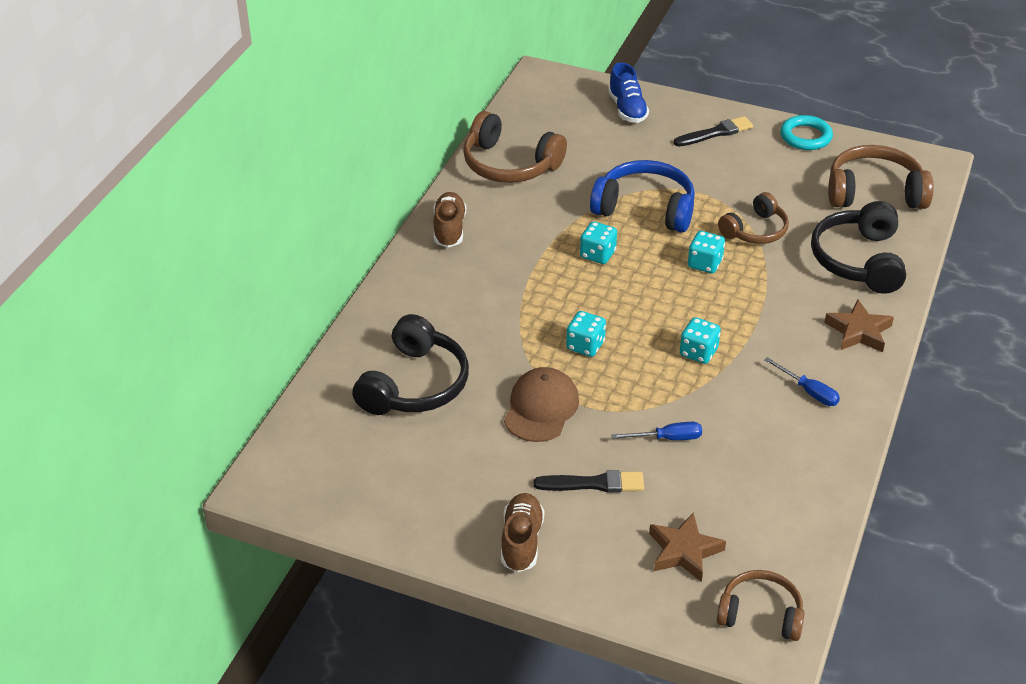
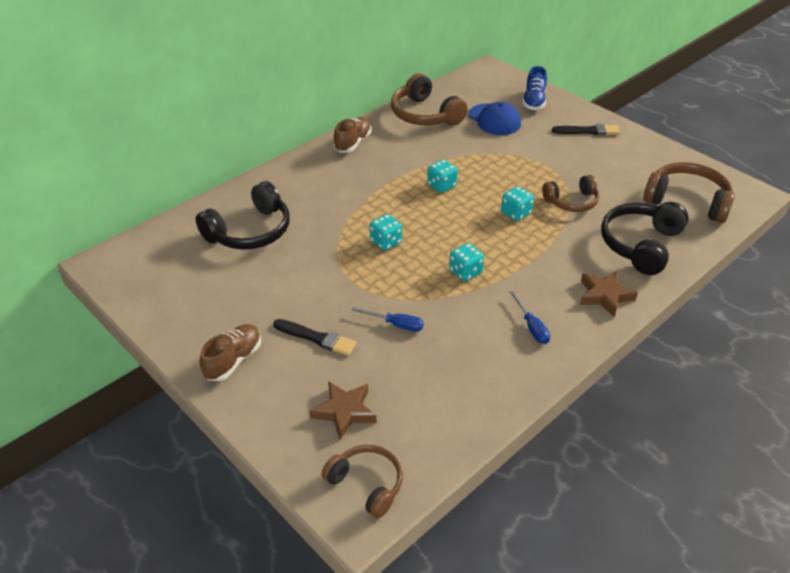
camera: 25 degrees right, 0 degrees up
brown cap [504,367,579,442] -> none
blue headphones [590,160,695,233] -> none
turquoise ring [780,115,833,150] -> none
none -> blue cap [469,102,521,135]

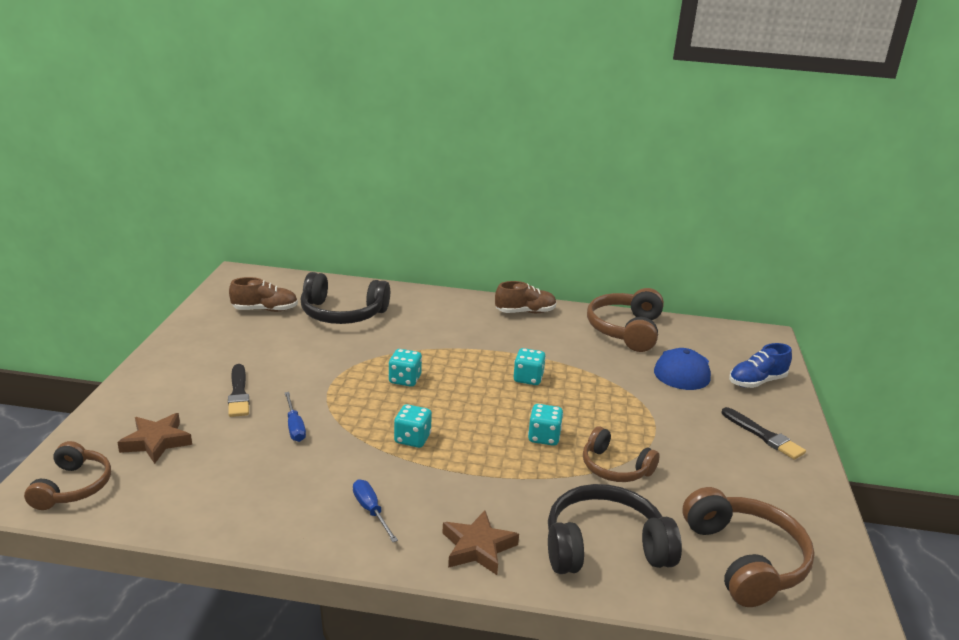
camera: 50 degrees right, 15 degrees down
brown shoe [200,324,261,381] -> brown shoe moved to [229,277,298,312]
blue screwdriver [510,291,550,344] -> blue screwdriver turned 120 degrees clockwise [353,480,398,542]

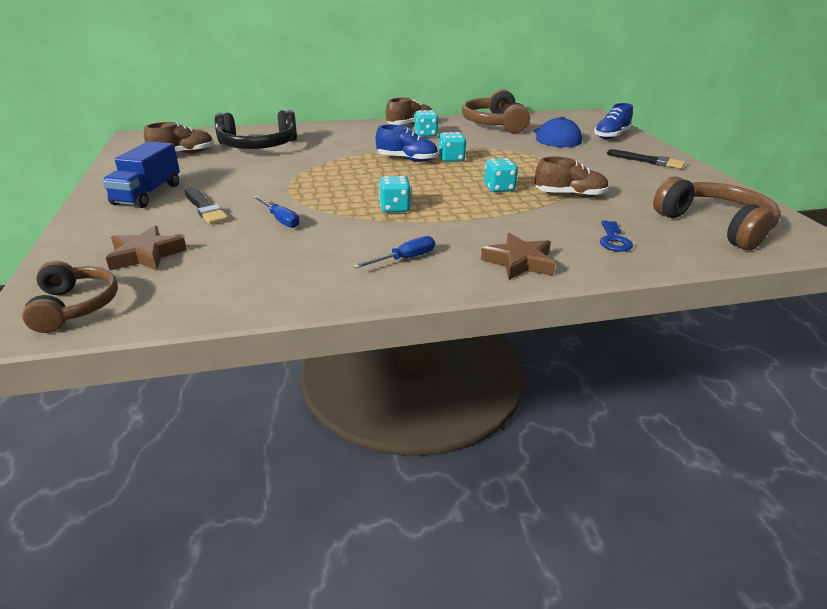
camera: 20 degrees left, 5 degrees up
blue screwdriver [353,480,398,542] -> blue screwdriver turned 105 degrees clockwise [353,236,435,268]
turquoise dice [389,349,422,387] -> turquoise dice moved to [414,110,438,137]
black headphones [548,484,682,574] -> blue key [600,220,633,252]
brown headphones [583,426,660,482] -> brown shoe [535,157,609,197]
none -> blue truck [102,141,180,208]
none -> blue shoe [376,125,438,162]

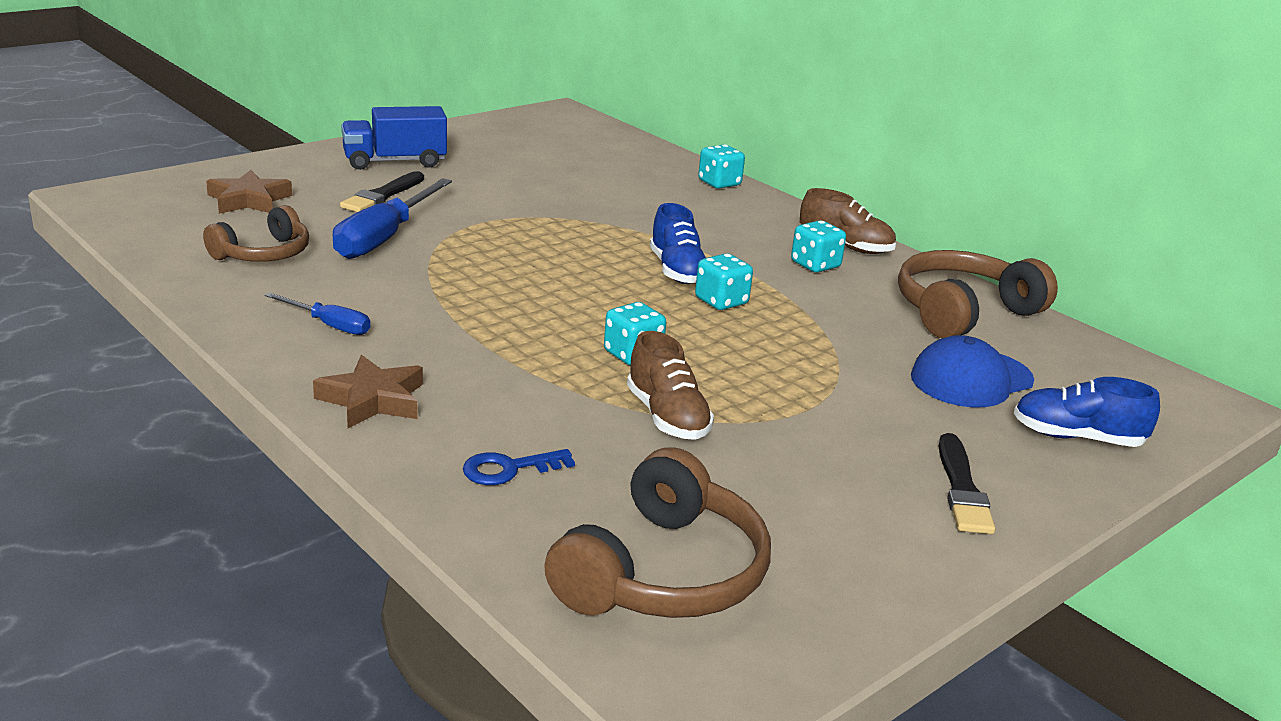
camera: 60 degrees right, 5 degrees down
brown headphones [22,261,118,333] -> brown headphones moved to [203,205,309,262]
brown shoe [144,122,214,153] -> none
black headphones [215,110,297,149] -> none
blue screwdriver [253,196,300,228] -> blue screwdriver [333,178,452,259], size x1.88
turquoise dice [379,176,411,212] -> turquoise dice moved to [698,144,745,189]

